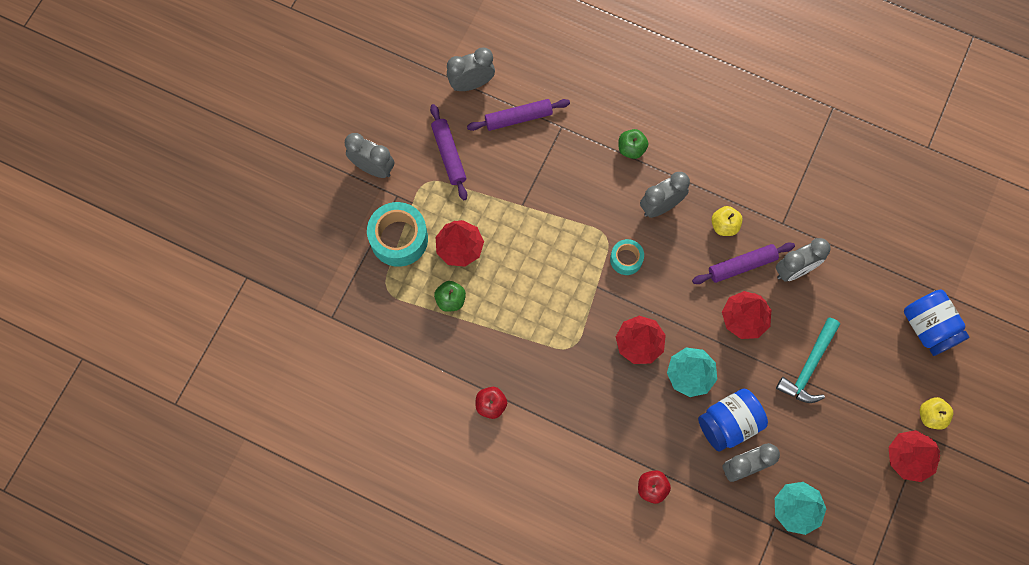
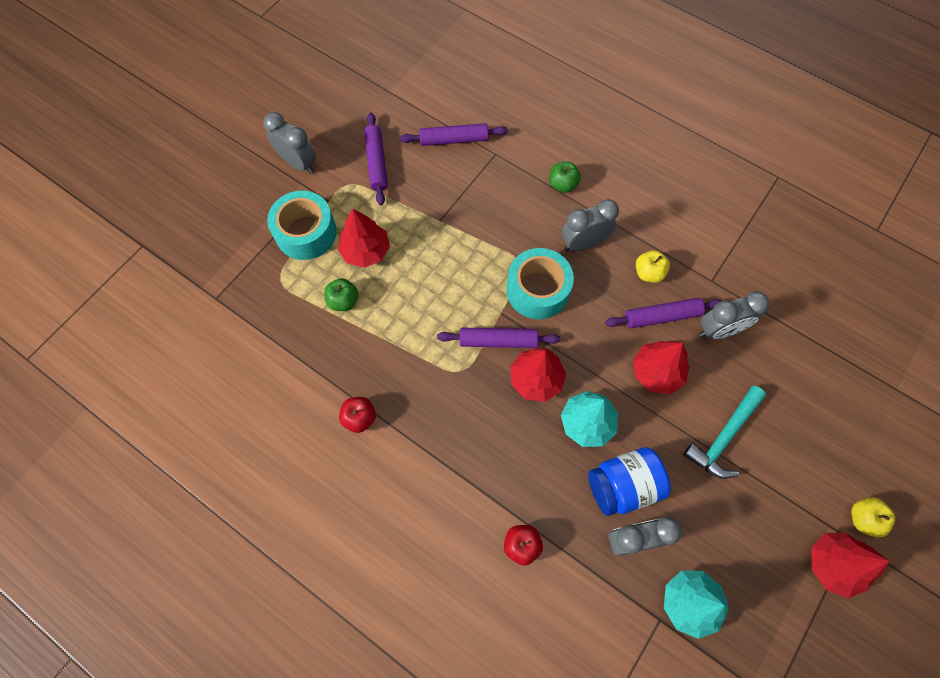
camera: 10 degrees right, 5 degrees down
grey clock [447,47,495,91] -> none
turquoise tape [610,239,644,275] -> turquoise tape [506,248,574,319], size x1.79
blue jar [904,289,969,356] -> none
none -> purple rolling pin [437,328,561,348]

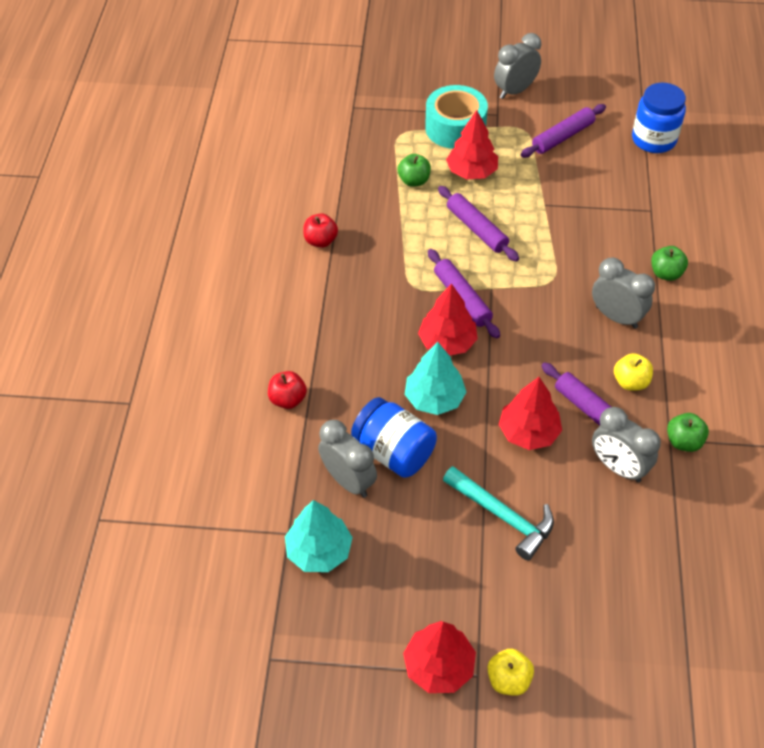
camera: 60 degrees right, 15 degrees down
grey clock [263,112,316,174] -> grey clock turned 135 degrees counterclockwise [494,33,541,99]
purple rolling pin [400,123,508,146] -> purple rolling pin moved to [438,186,519,262]
turquoise tape [506,248,574,319] -> none
turquoise hammer [683,386,766,479] -> turquoise hammer turned 150 degrees counterclockwise [443,466,554,560]
none -> blue jar [632,83,686,153]
none -> green apple [667,413,709,452]

